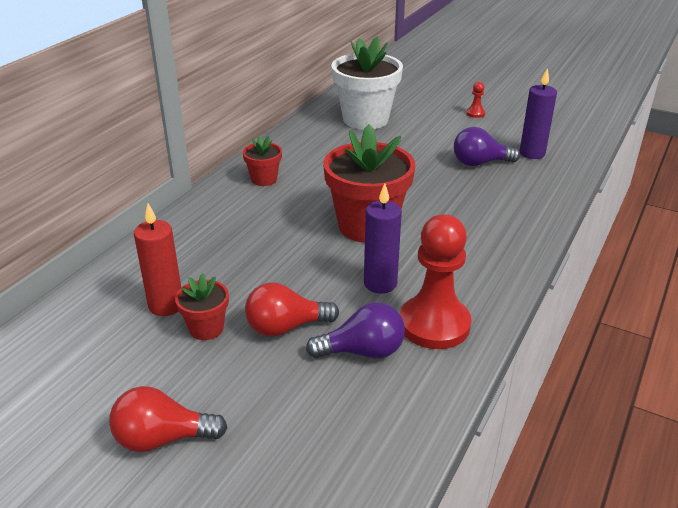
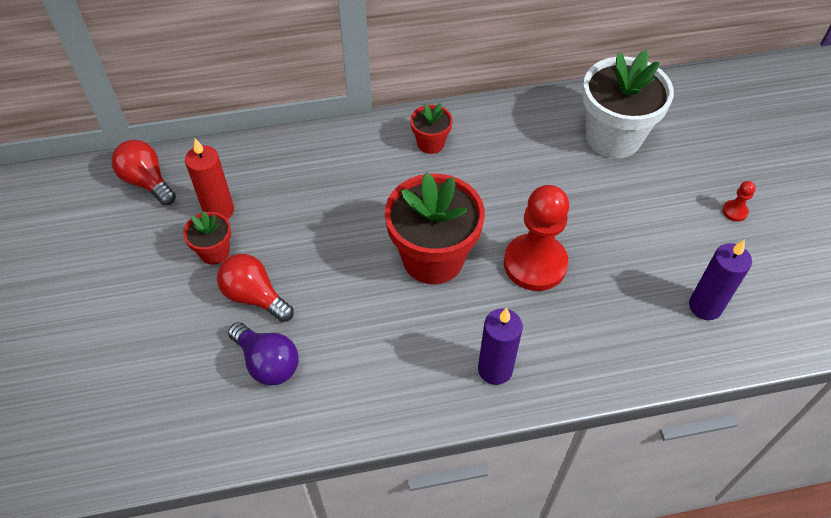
camera: 50 degrees right, 20 degrees up
red light bulb [109,386,227,452] -> red light bulb moved to [112,140,176,206]
purple candle [364,183,402,293] -> purple candle moved to [478,308,523,385]
red pawn [400,214,471,349] -> red pawn moved to [504,185,569,291]
purple light bulb [454,127,520,166] -> none

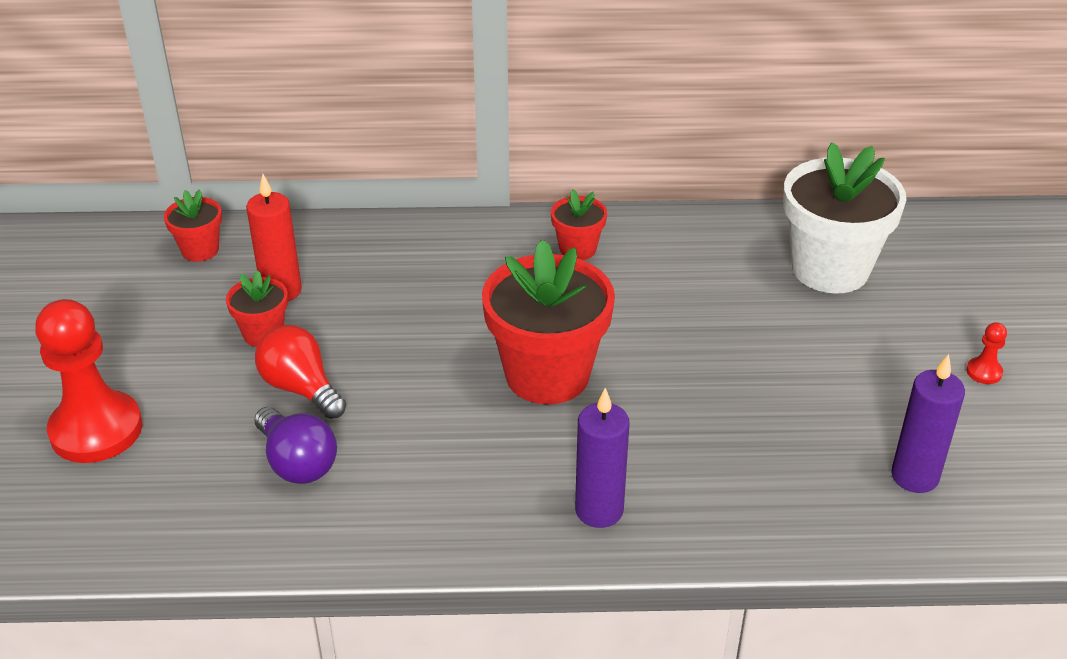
camera: 10 degrees right, 15 degrees down
red light bulb [112,140,176,206] -> red flower pot [164,190,222,262]
red pawn [504,185,569,291] -> red pawn moved to [35,299,142,463]

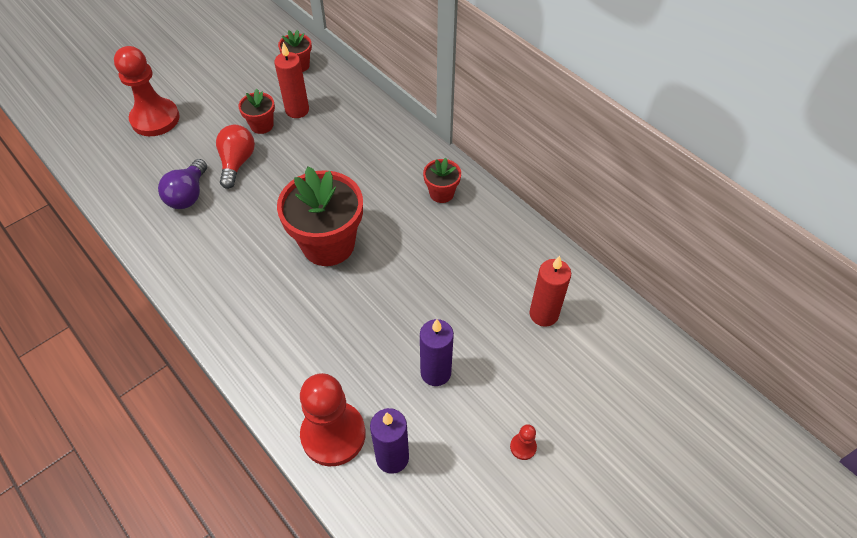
camera: 50 degrees right, 15 degrees up
purple candle [575,388,630,528] -> purple candle moved to [420,319,454,386]
white flower pot [783,142,906,294] -> red candle [530,256,571,327]
none -> red pawn [300,373,366,466]

